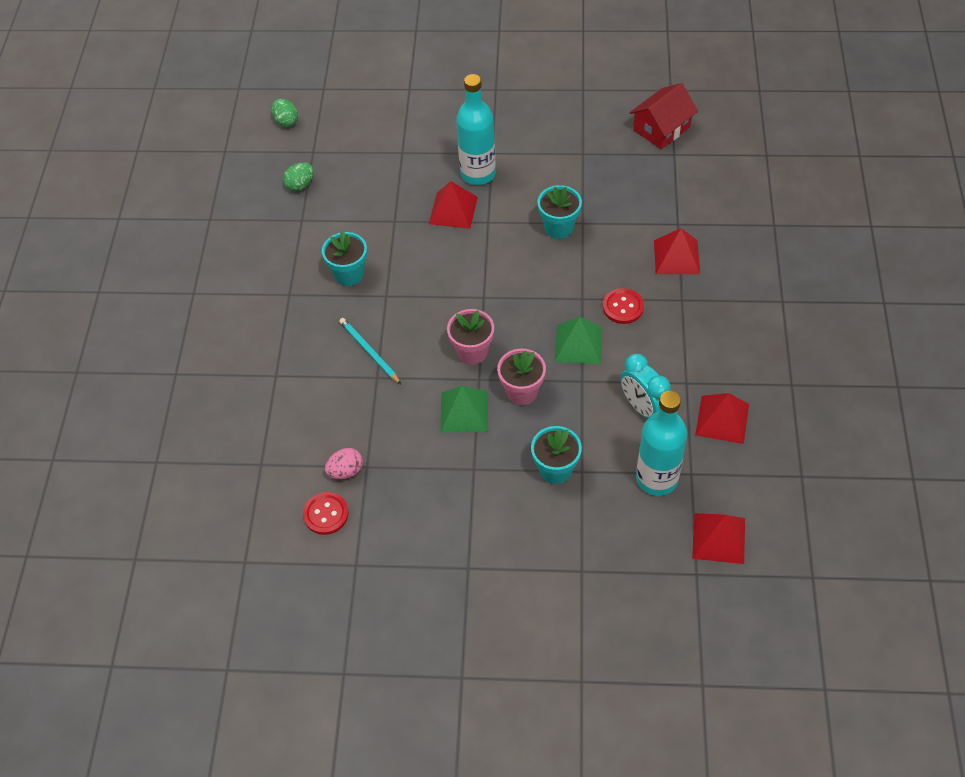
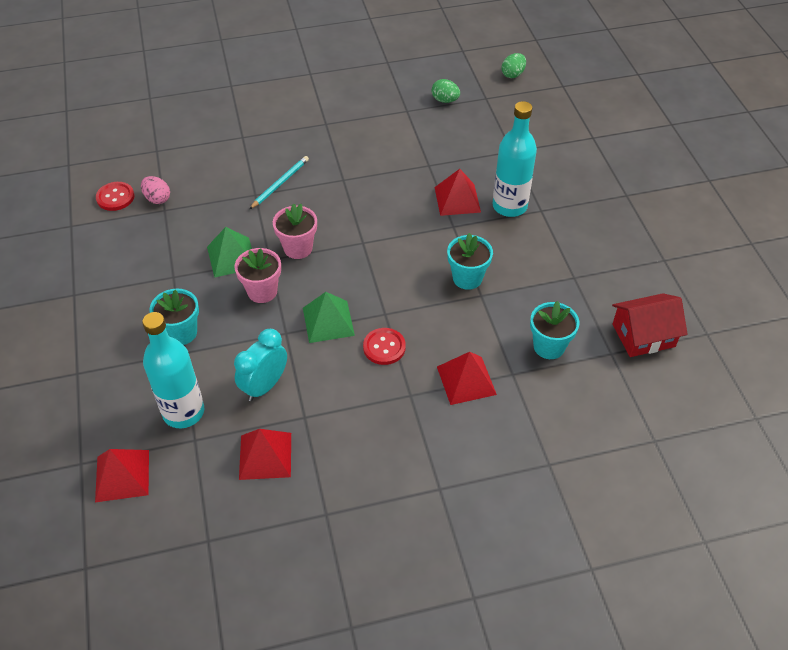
camera: 70 degrees right, 5 degrees down
turquoise flower pot [322,231,367,286] -> turquoise flower pot moved to [530,301,580,359]
red house [629,83,698,149] -> red house turned 45 degrees counterclockwise [612,293,688,357]

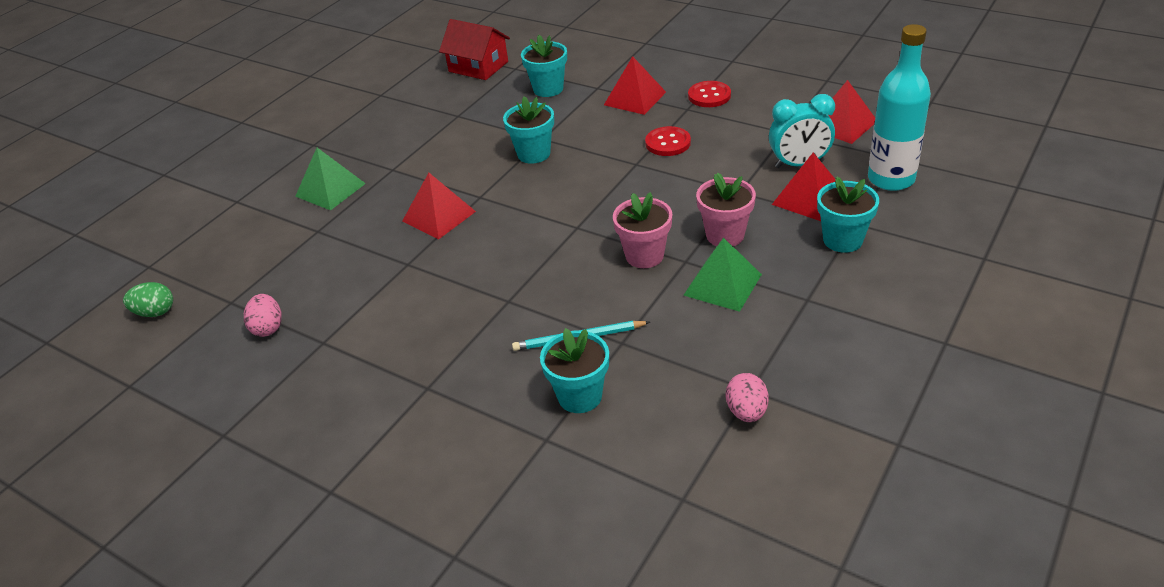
camera: 130 degrees left, 10 degrees down
red pyramid [95,449,149,502] -> red pyramid moved to [772,153,835,221]
red button [96,182,134,211] -> red button moved to [688,81,731,107]
green pyramid [303,292,355,343] -> green pyramid moved to [295,148,366,211]
green egg [432,79,460,103] -> pink egg [244,294,282,337]
turquoise bottle [493,101,537,217] -> none
none -> turquoise flower pot [540,328,609,413]

